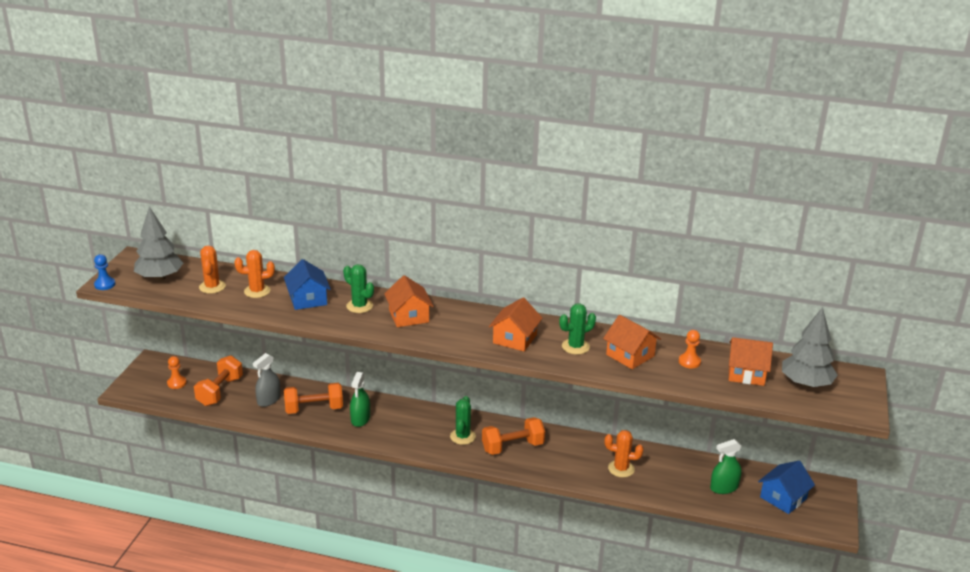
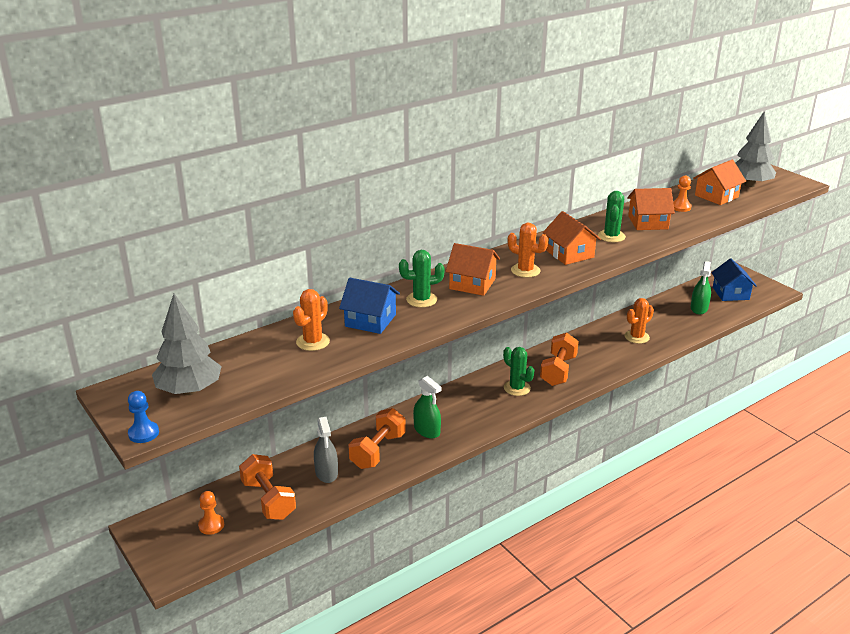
camera: 50 degrees left, 0 degrees up
orange cactus [199,246,226,294] -> orange cactus moved to [508,222,548,278]

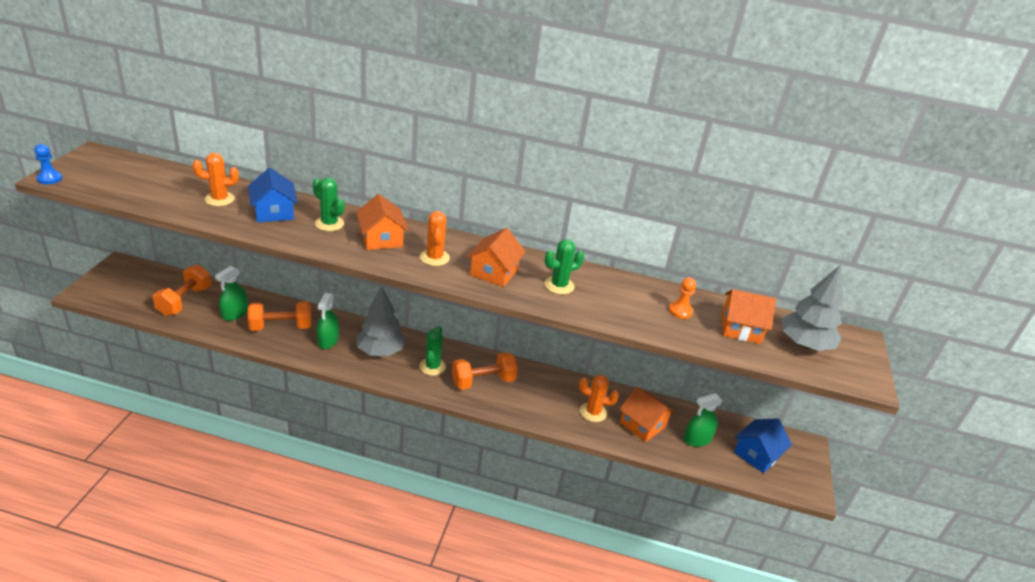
camera: 45 degrees right, 5 degrees up
grey tree [152,293,222,395] -> grey tree moved to [356,286,406,356]
orange pawn [198,491,224,535] -> none
grey spray bottle [314,417,338,483] -> green spray bottle [215,266,248,321]
orange house [627,188,675,230] -> orange house moved to [619,387,675,442]

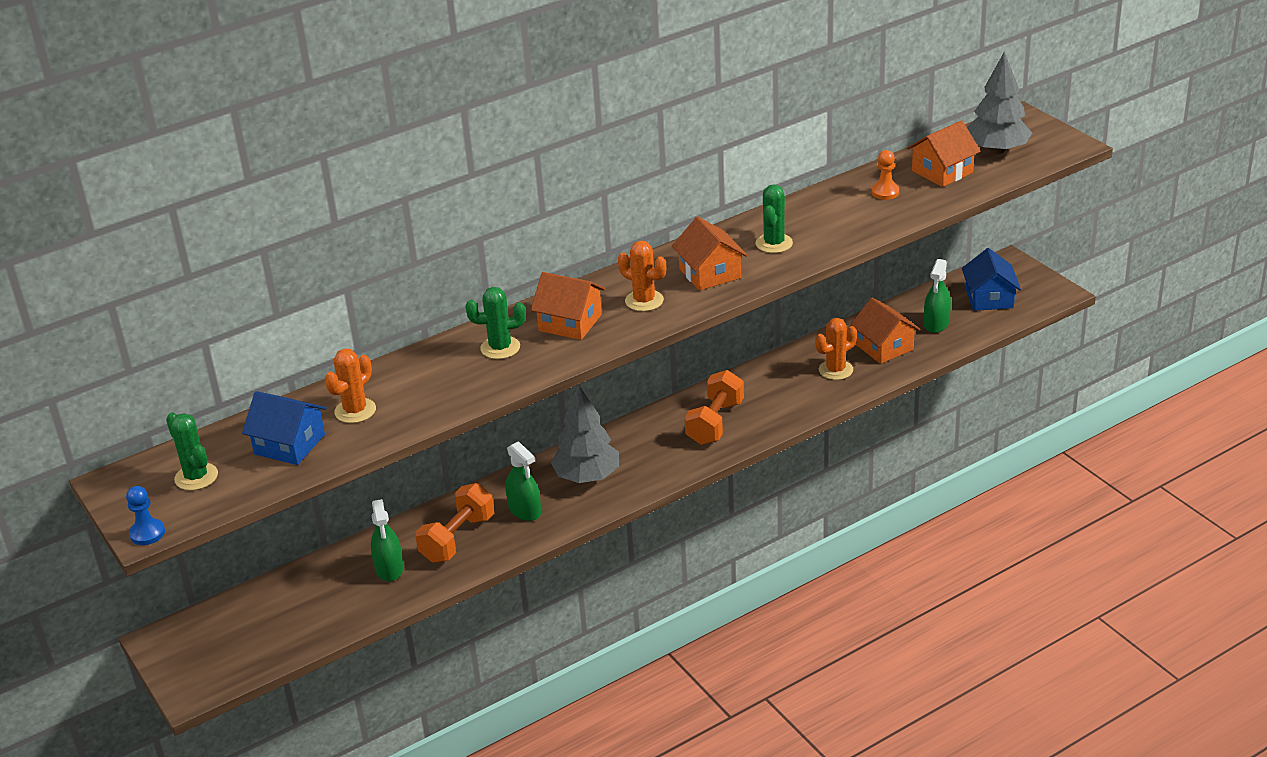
camera: 40 degrees left, 0 degrees up
orange dumbbell [153,265,211,316] -> none
blue house [248,168,298,222] -> blue house moved to [242,391,327,465]
green cactus [419,326,446,376] -> green cactus moved to [166,412,218,490]
orange house [619,387,675,442] -> orange house turned 60 degrees clockwise [850,298,920,364]

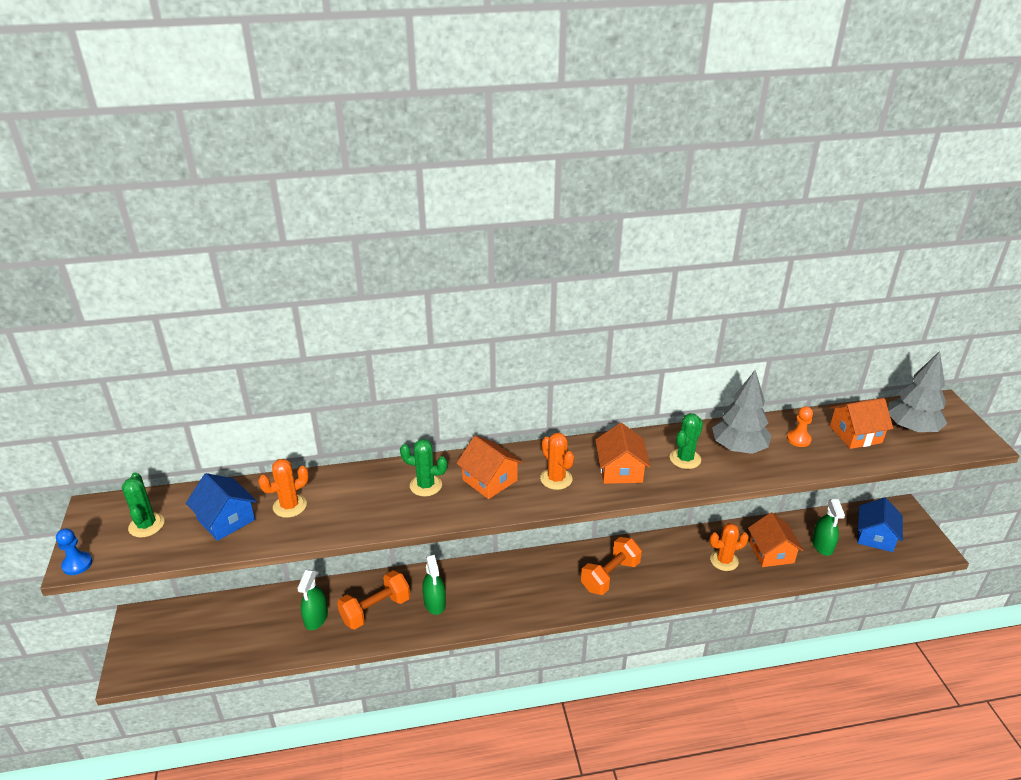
camera: 20 degrees right, 0 degrees up
grey tree [551,385,619,483] -> grey tree moved to [712,370,771,454]
green spray bottle [924,259,951,333] -> green spray bottle turned 45 degrees counterclockwise [812,499,845,556]

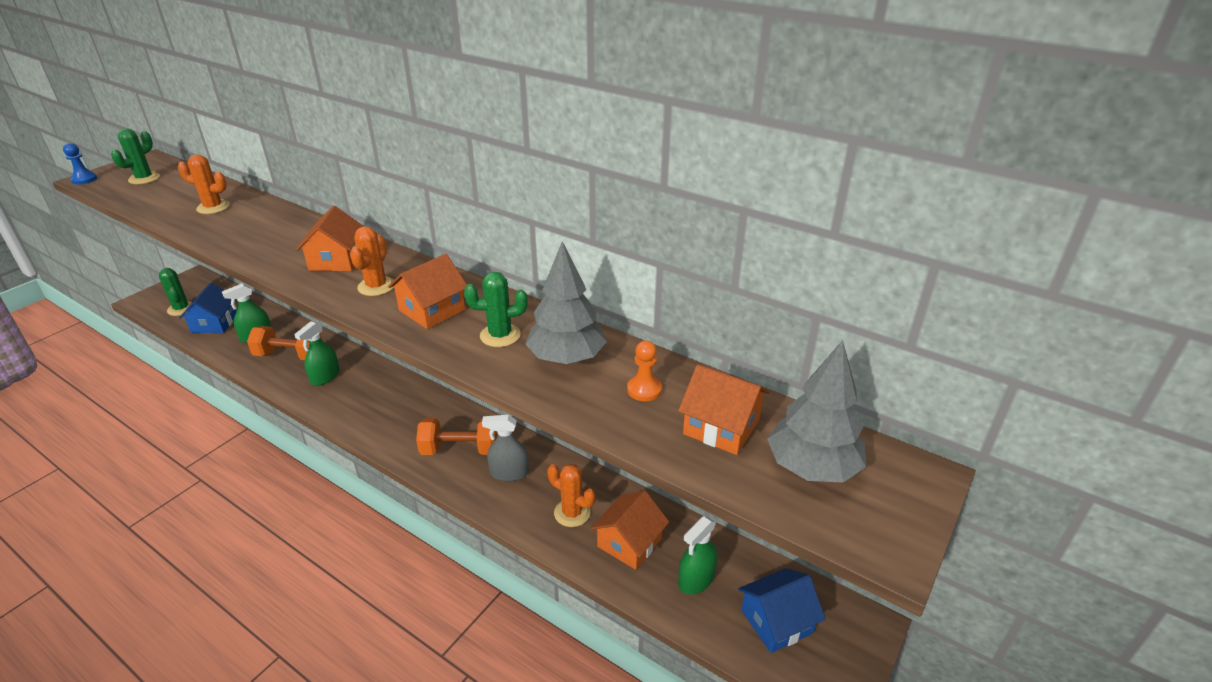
camera: 45 degrees right, 0 degrees up
blue house [186,473,257,541] -> blue house moved to [179,283,236,333]
green cactus [400,439,447,496] -> green cactus moved to [159,268,192,316]
none -> grey spray bottle [482,415,529,481]

